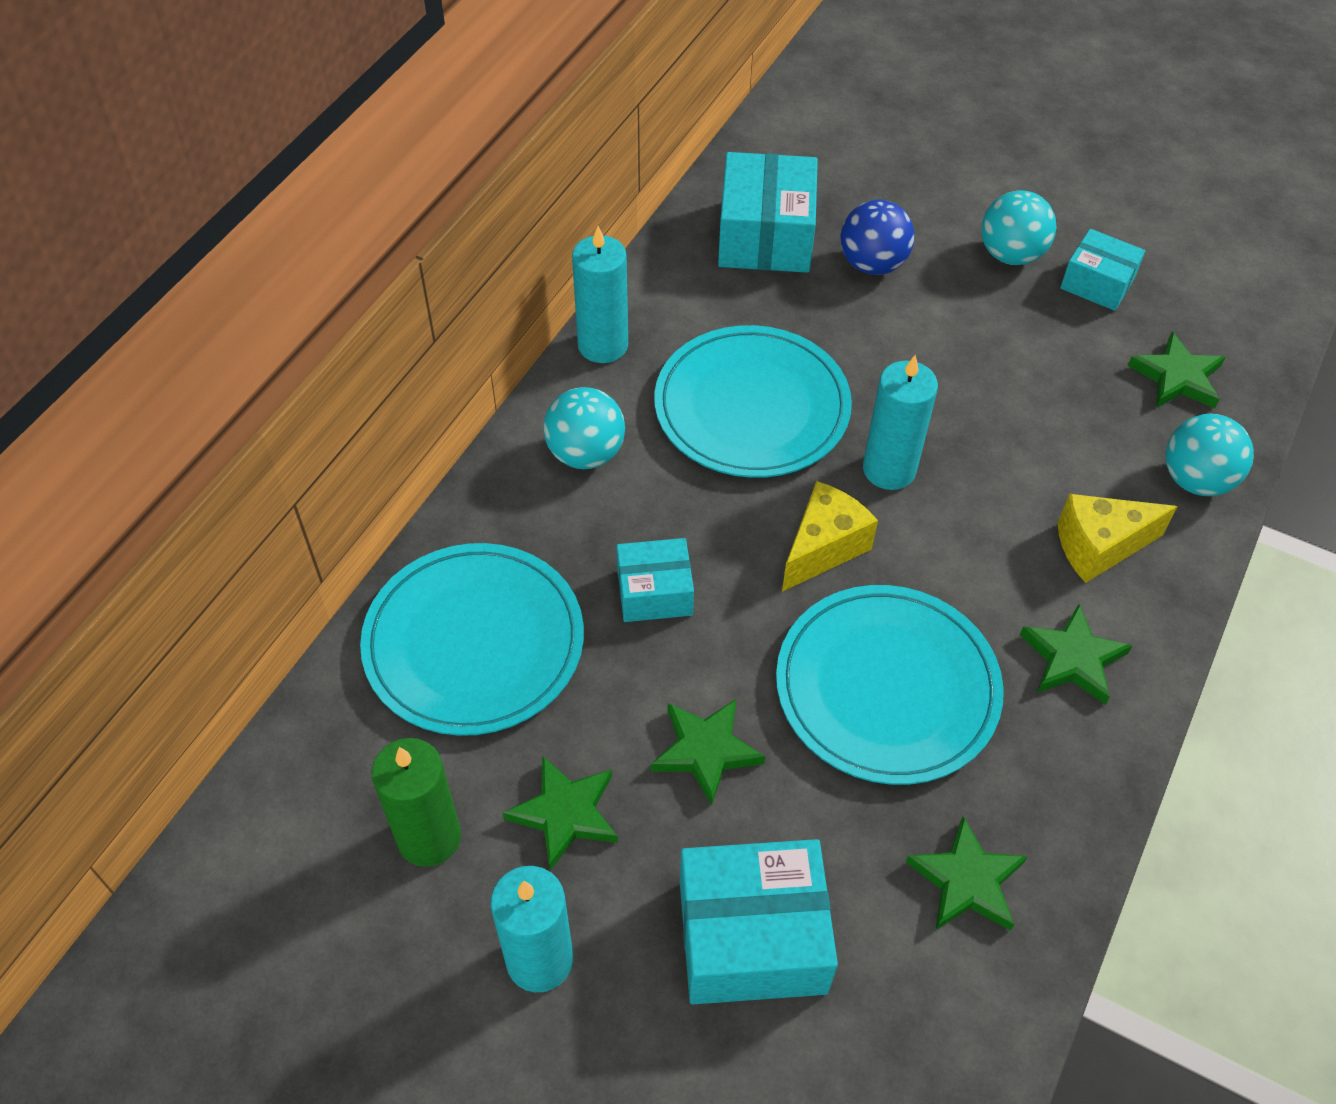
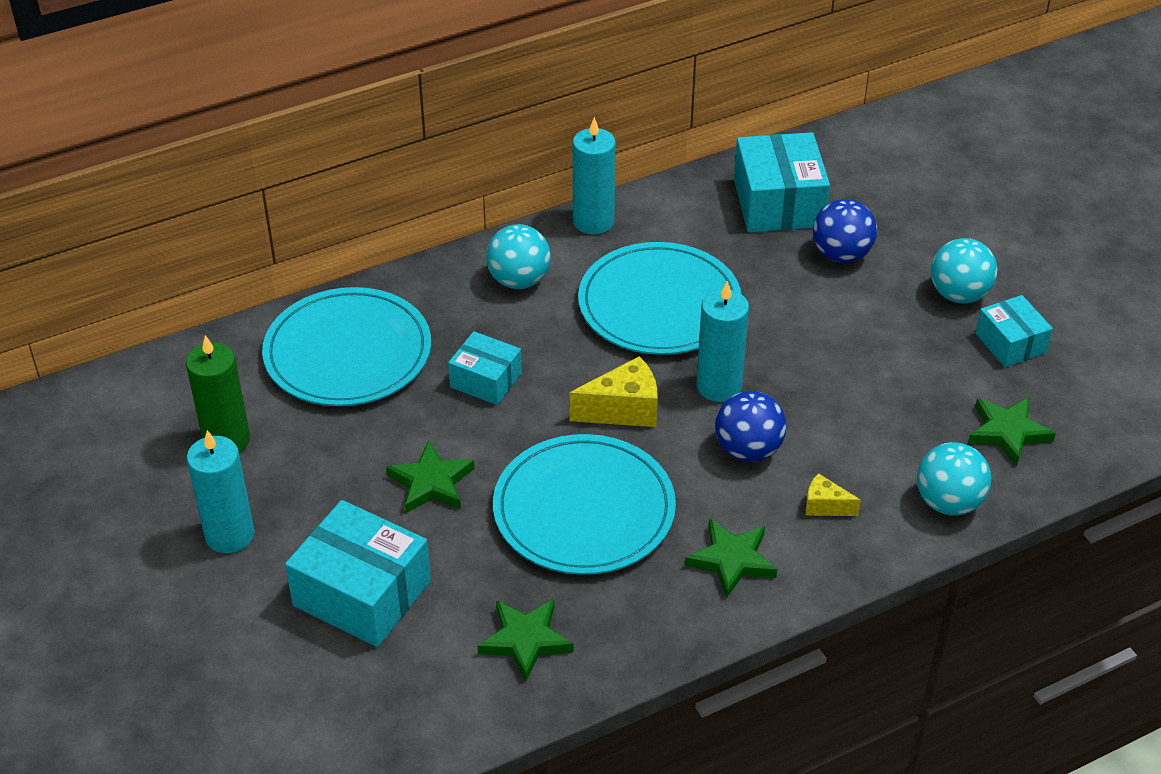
camera: 35 degrees right, 10 degrees down
green star [503,756,618,870] -> none
turquoise box [718,152,818,273] -> turquoise box turned 45 degrees counterclockwise [734,132,830,232]
yellow cheese [1058,494,1178,583] -> yellow cheese [806,473,861,516], size x0.57
none -> blue ball [715,391,786,462]

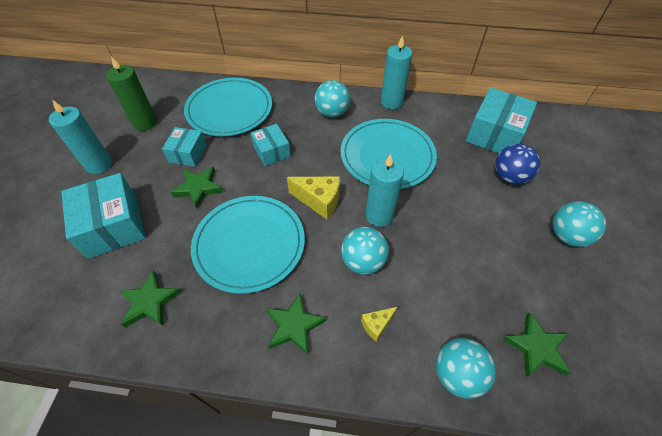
camera: 35 degrees right, 10 degrees up
blue ball [715,391,786,462] -> turquoise ball [341,227,389,275]
yellow cheese [806,473,861,516] -> yellow cheese turned 90 degrees counterclockwise [361,307,397,342]
turquoise box [975,295,1053,367] -> turquoise box moved to [162,127,207,167]

